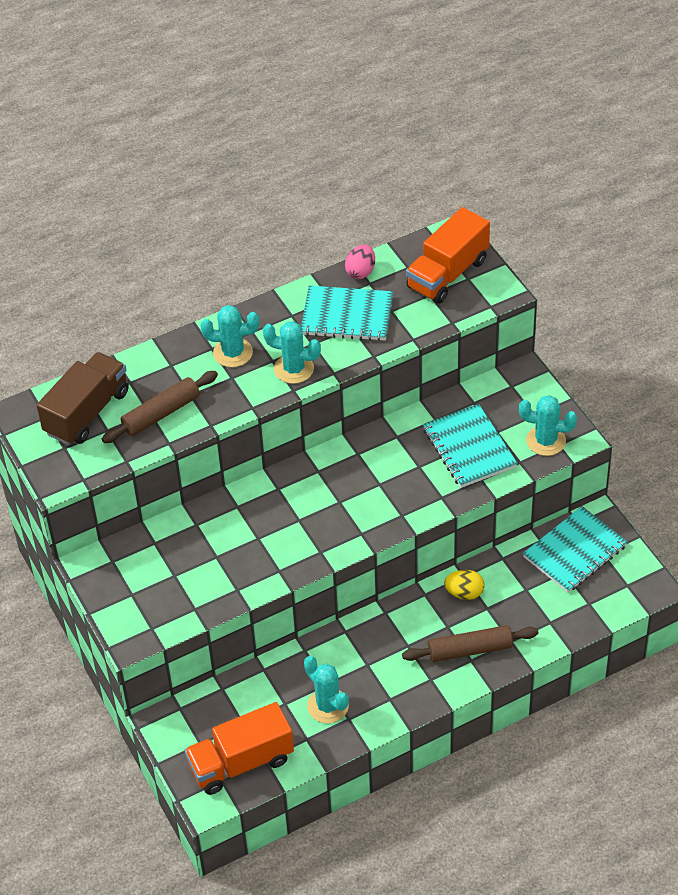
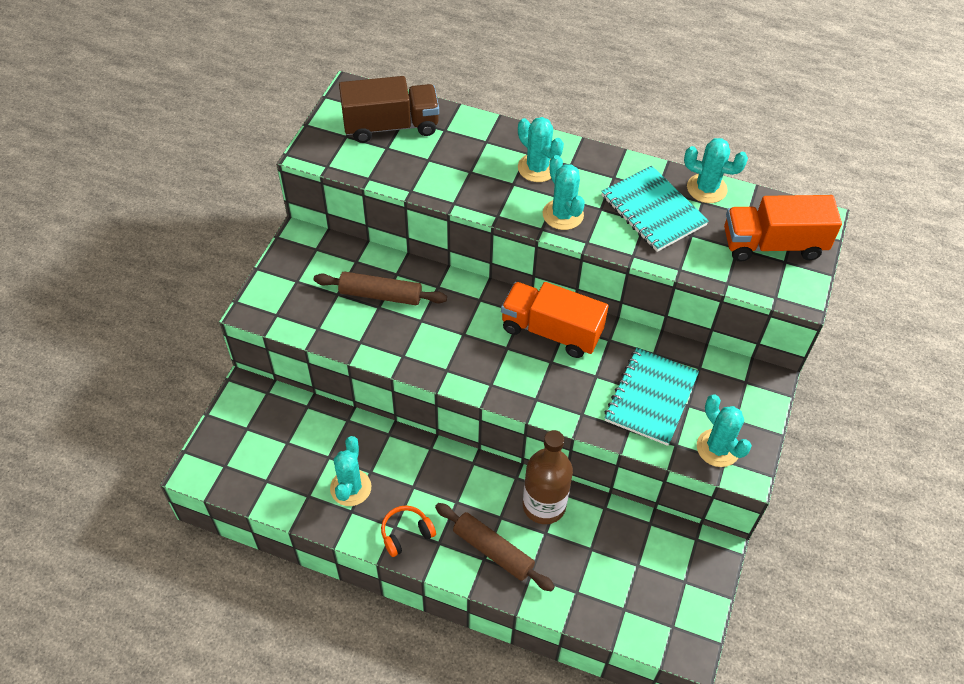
camera: 45 degrees right, 5 degrees up
brown rolling pin [102,371,218,443] -> brown rolling pin moved to [314,272,447,305]
orange truck [184,702,294,795] -> orange truck moved to [501,282,608,358]
pink egg [345,245,375,279] -> turquoise cactus [684,138,748,203]
yellow egg [444,570,484,600] -> brown bottle [523,430,573,524]
turquoise notebook [523,506,628,593] -> none
none -> orange headphones [381,505,436,557]

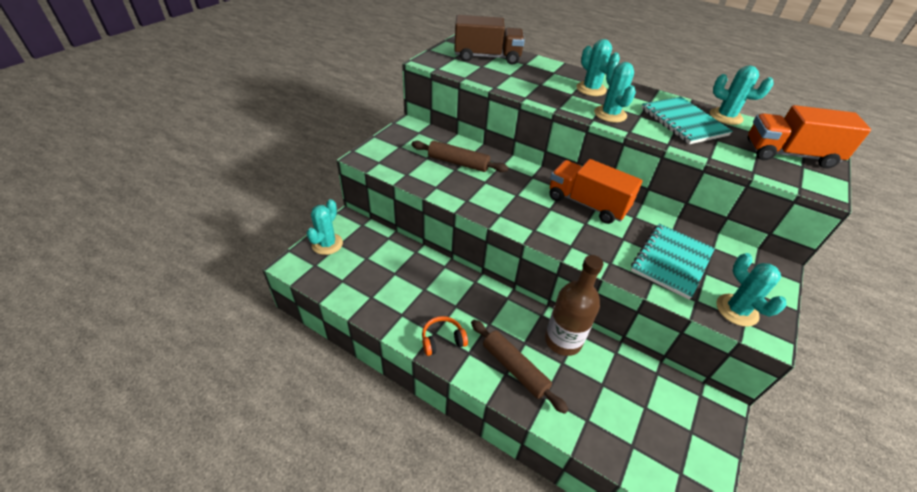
camera: 10 degrees right, 10 degrees down
turquoise cactus [330,436,372,506] -> turquoise cactus moved to [307,199,343,255]

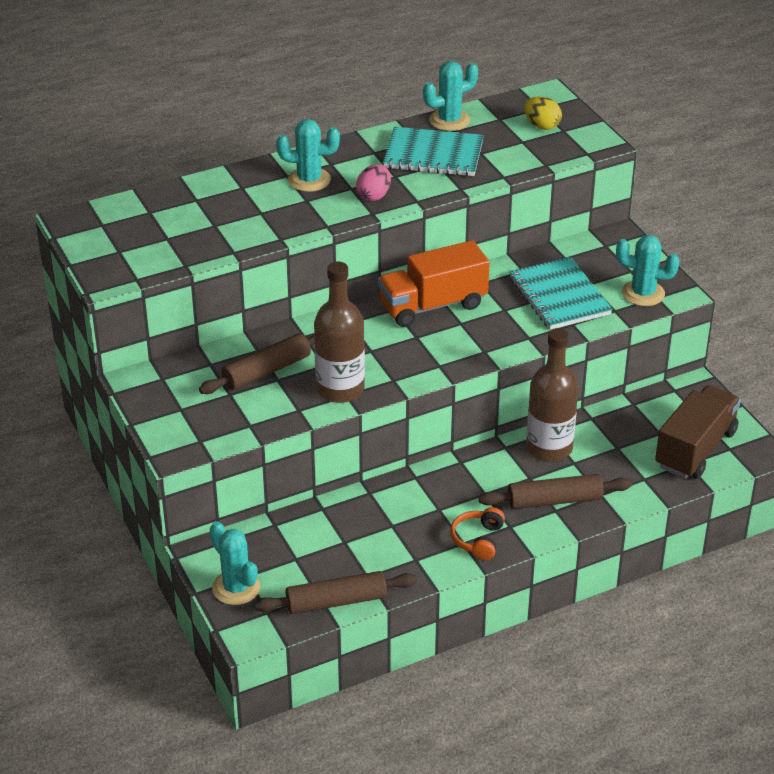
camera: 55 degrees left, 5 degrees down
brown truck [454,15,525,64] -> brown truck moved to [655,385,741,479]
turquoise cactus [594,60,636,123] -> pink egg [356,164,391,201]
orange truck [748,105,871,169] -> yellow egg [524,96,562,130]
none -> brown rolling pin [254,571,417,614]
none -> brown bottle [314,262,365,403]

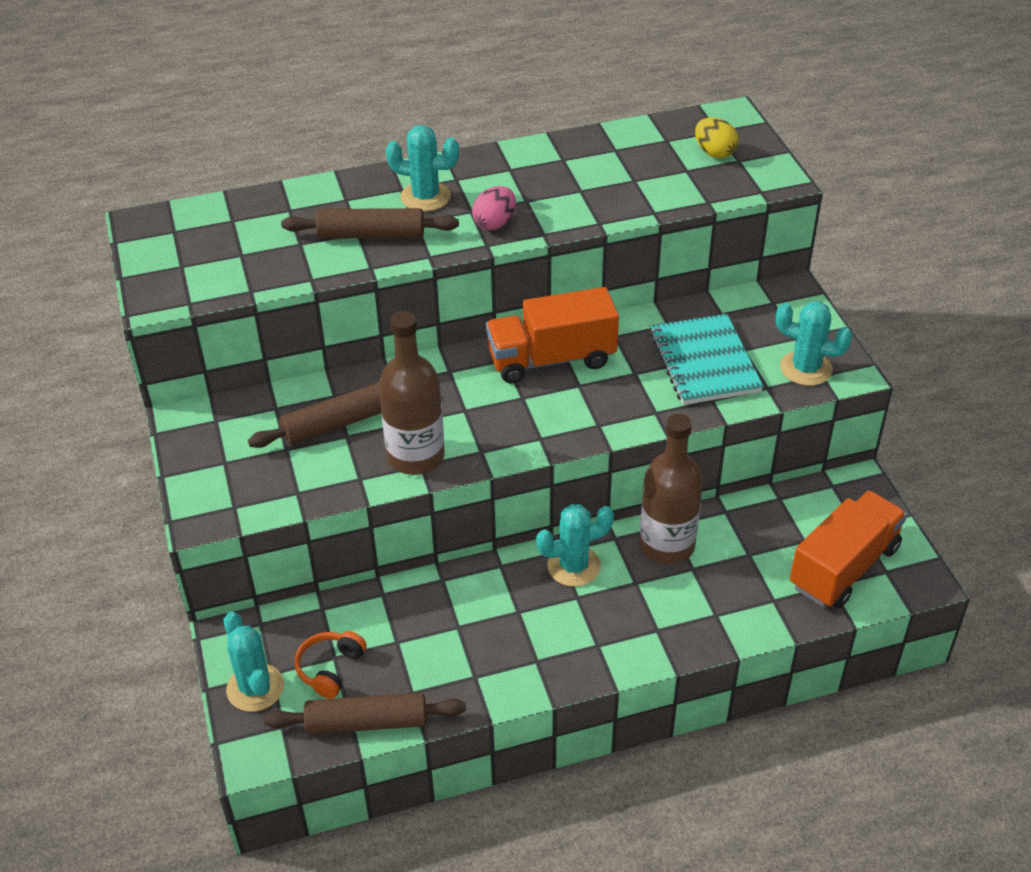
camera: 10 degrees right, 5 degrees up
turquoise notebook [383,127,484,176] -> none
turquoise cactus [423,61,478,131] -> turquoise cactus moved to [536,504,614,587]
orange headphones [450,507,505,560] -> orange headphones moved to [294,631,367,699]
brown rolling pin [478,474,632,509] -> brown rolling pin moved to [281,208,459,239]
brown truck [655,385,741,479] -> orange truck [790,490,907,608]

